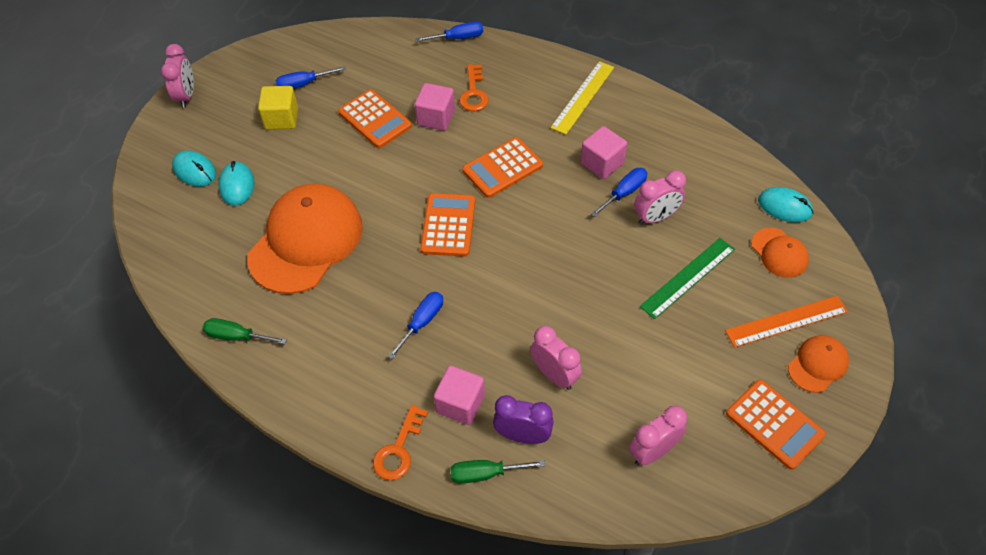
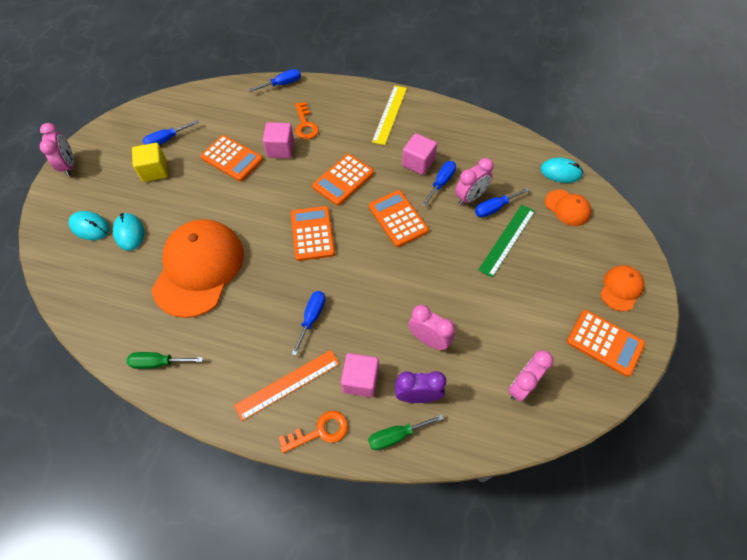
camera: 15 degrees left, 5 degrees up
orange key [373,405,428,480] -> orange key turned 120 degrees counterclockwise [279,411,348,453]
orange ruler [725,296,848,348] -> orange ruler moved to [234,350,340,421]
none -> orange calculator [369,190,429,247]
none -> blue screwdriver [475,187,530,217]

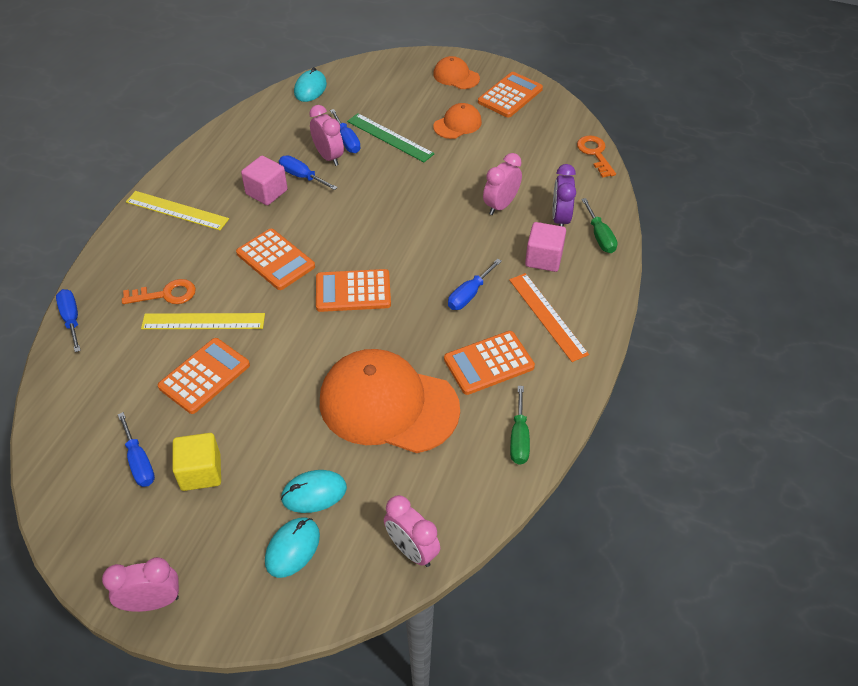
camera: 85 degrees left, 10 degrees down
pink cube [263,122,294,158] -> yellow ruler [141,313,265,329]
orange key [279,411,348,453] -> orange key moved to [577,135,616,178]
blue screwdriver [292,291,325,356] -> blue screwdriver turned 75 degrees counterclockwise [448,259,502,310]
orange calculator [369,190,429,247] -> orange calculator moved to [444,331,535,395]
pink clock [508,350,553,401] -> pink clock moved to [384,495,440,567]
orange cap [545,190,591,226] -> orange cap moved to [433,103,482,139]

